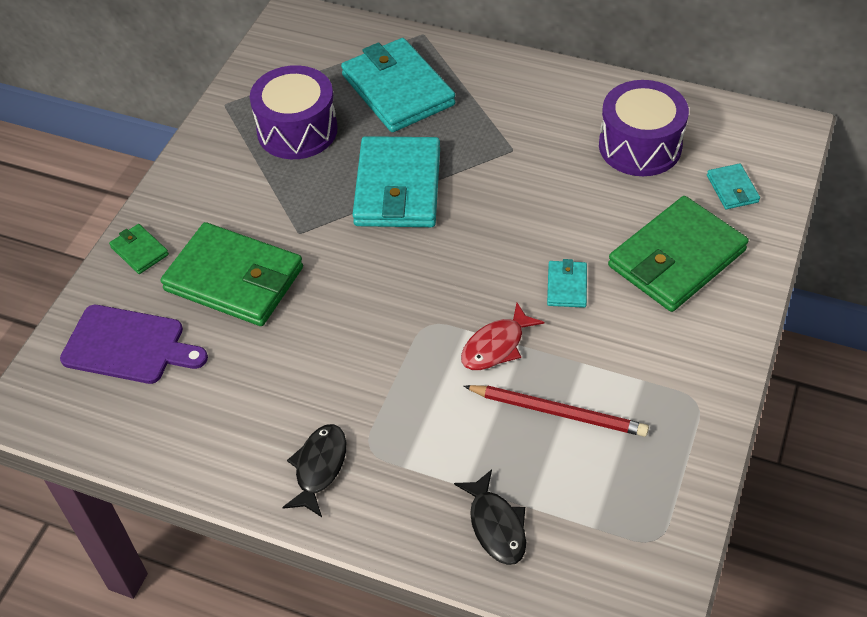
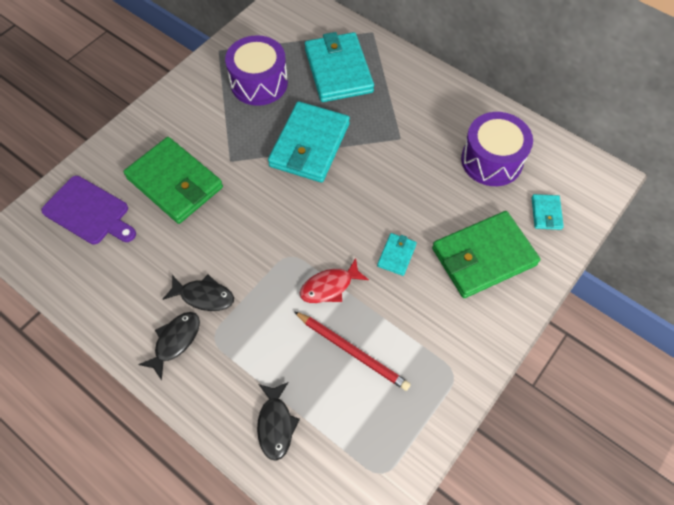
camera: 15 degrees right, 10 degrees up
green wallet [109,224,169,274] -> none
none -> black fish [163,275,234,311]

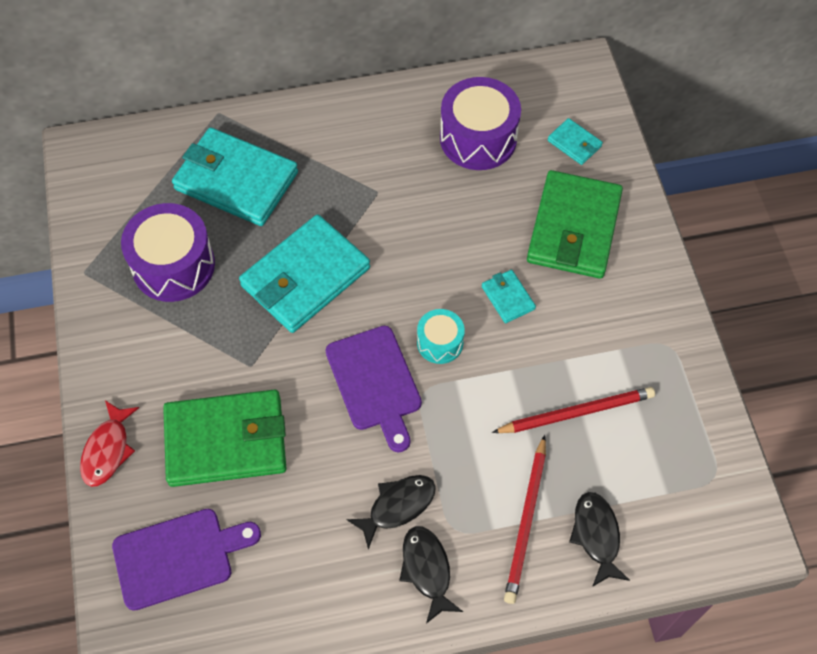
camera: 50 degrees left, 0 degrees up
black fish [257,382,300,461] -> black fish turned 135 degrees counterclockwise [569,492,630,587]
turquoise wallet [268,101,350,182] -> turquoise wallet turned 75 degrees clockwise [239,214,370,333]
red fish [300,258,369,303] -> red fish moved to [80,400,139,487]
none -> purple cutting board [326,326,422,452]
none -> turquoise drum [417,309,465,364]
none -> red pencil [504,435,546,604]

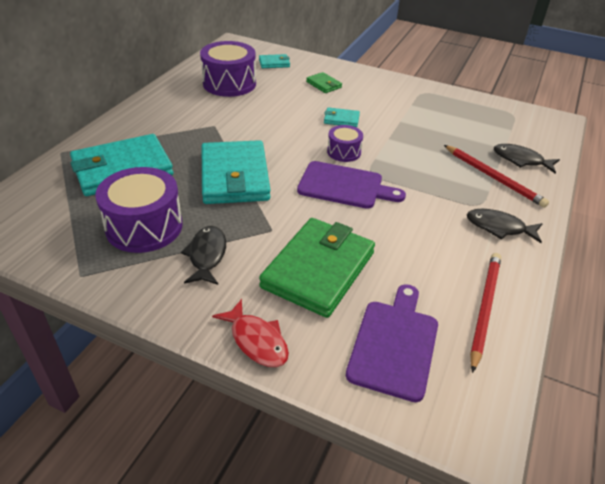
camera: 55 degrees left, 20 degrees down
black fish [347,475,436,549] -> black fish moved to [181,226,226,285]
turquoise drum [417,309,465,364] -> purple drum [327,125,363,162]
red pencil [492,387,655,433] -> red pencil moved to [470,253,501,373]
green wallet [527,170,623,279] -> green wallet [306,72,342,93], size x0.45

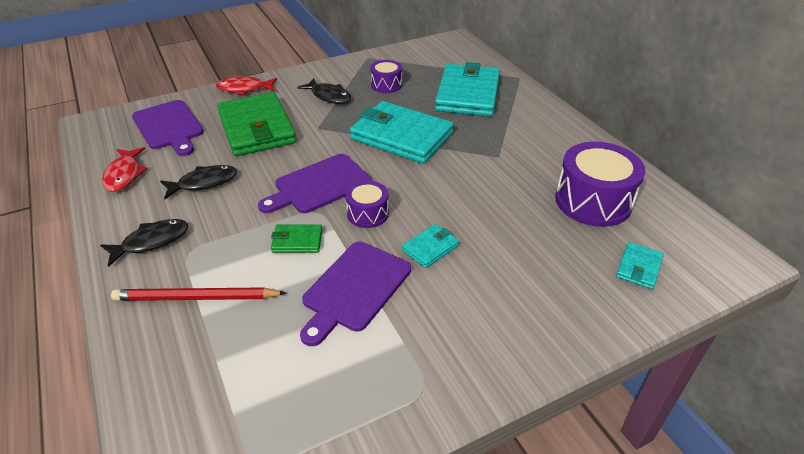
camera: 130 degrees right, 0 degrees up
purple drum [95,167,183,253] -> purple drum [370,60,402,93], size x0.55
green wallet [306,72,342,93] -> green wallet moved to [271,224,322,253]
red pencil [470,253,501,373] -> red fish [102,147,147,192]
black fish [494,144,560,173] -> black fish moved to [160,165,237,199]
none -> purple cutting board [300,241,411,346]

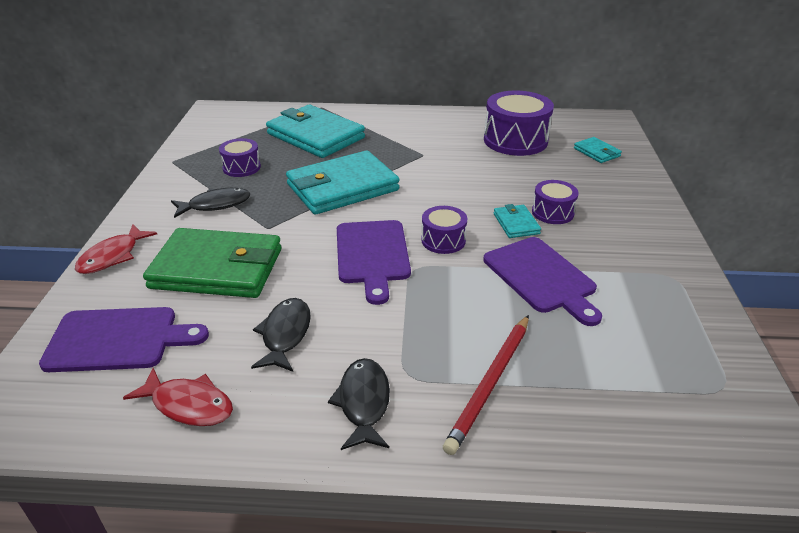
camera: 60 degrees left, 5 degrees down
green wallet [271,224,322,253] -> none
none -> purple drum [532,180,579,224]

